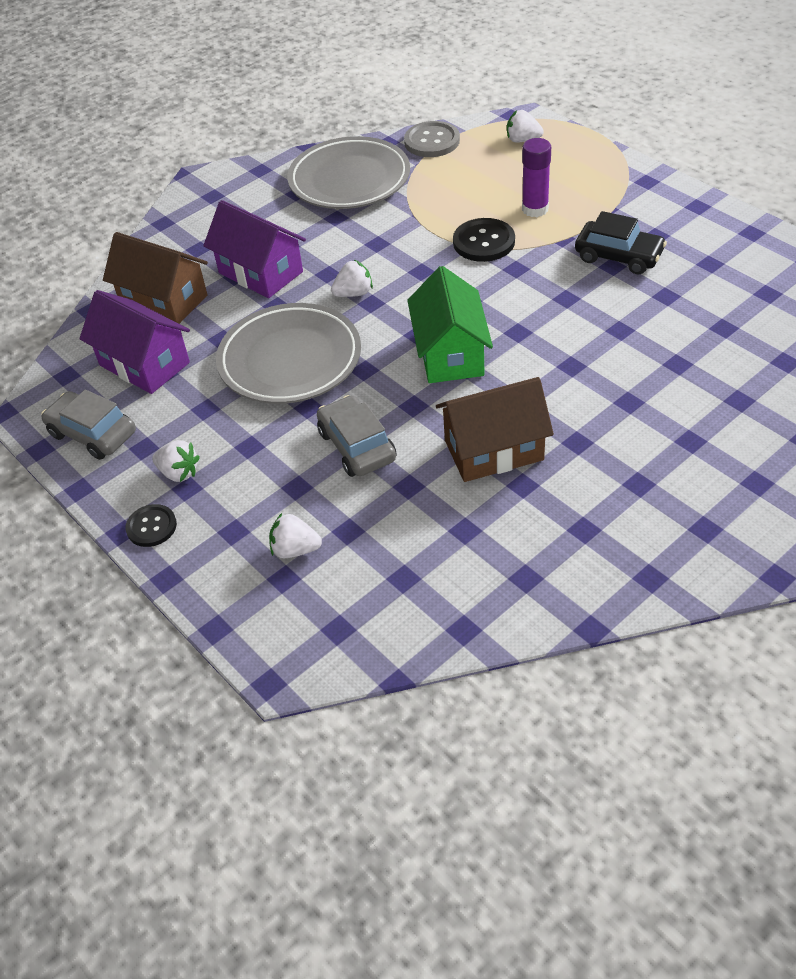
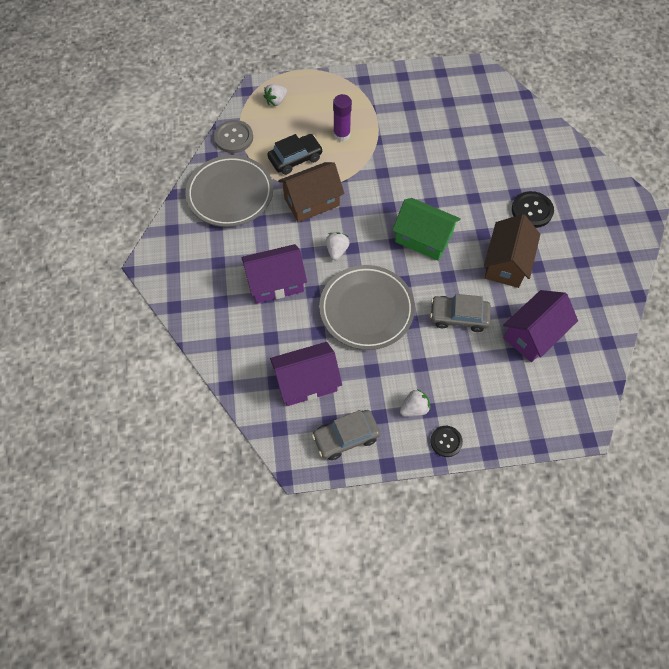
camera: 60 degrees left, 15 degrees up
brown house [103,232,208,324] -> brown house moved to [278,162,344,222]
white strawberry [269,513,322,558] -> none
black button [453,218,515,262] -> black button moved to [512,191,554,228]
black car [575,211,667,274] -> black car moved to [267,134,323,175]
none -> purple house [503,290,578,362]

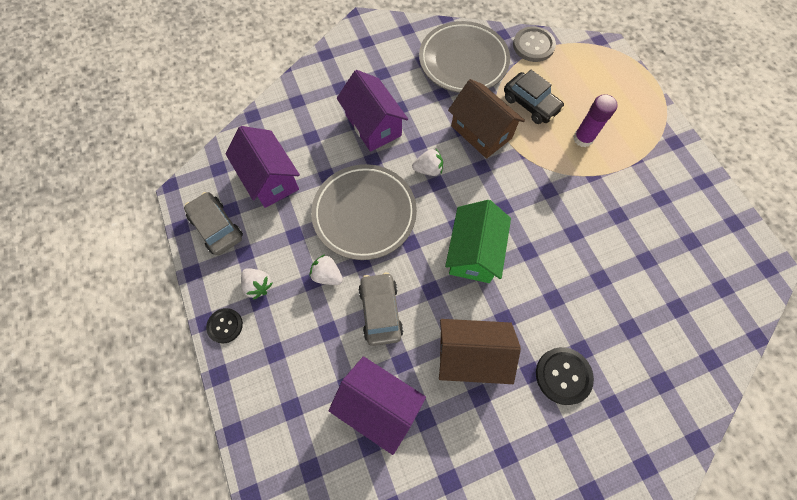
camera: 75 degrees right, 5 degrees up
white strawberry [264,84,287,106] -> white strawberry moved to [309,254,343,285]

